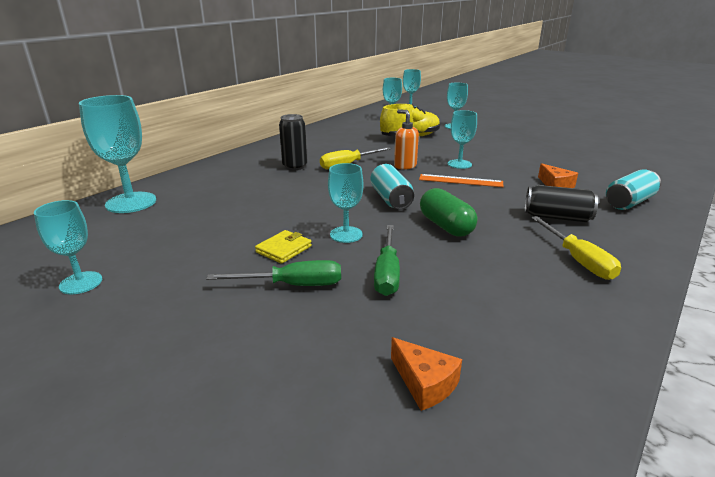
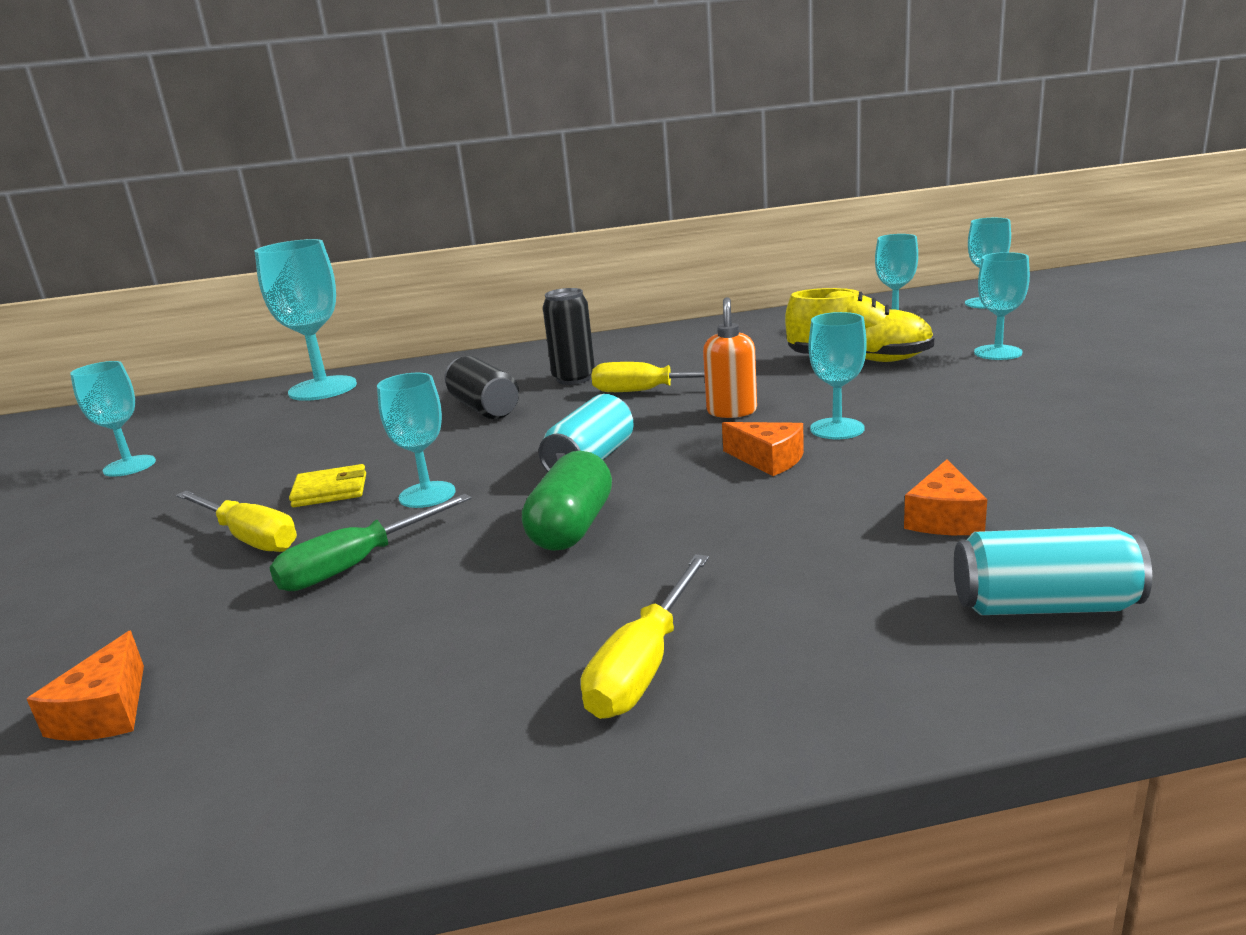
camera: 45 degrees right, 5 degrees down
green screwdriver [206,260,341,286] -> yellow screwdriver [176,490,297,552]
orange ruler [419,174,504,187] -> orange cheese [722,422,804,476]
black can [525,185,598,222] -> black can moved to [445,356,519,419]

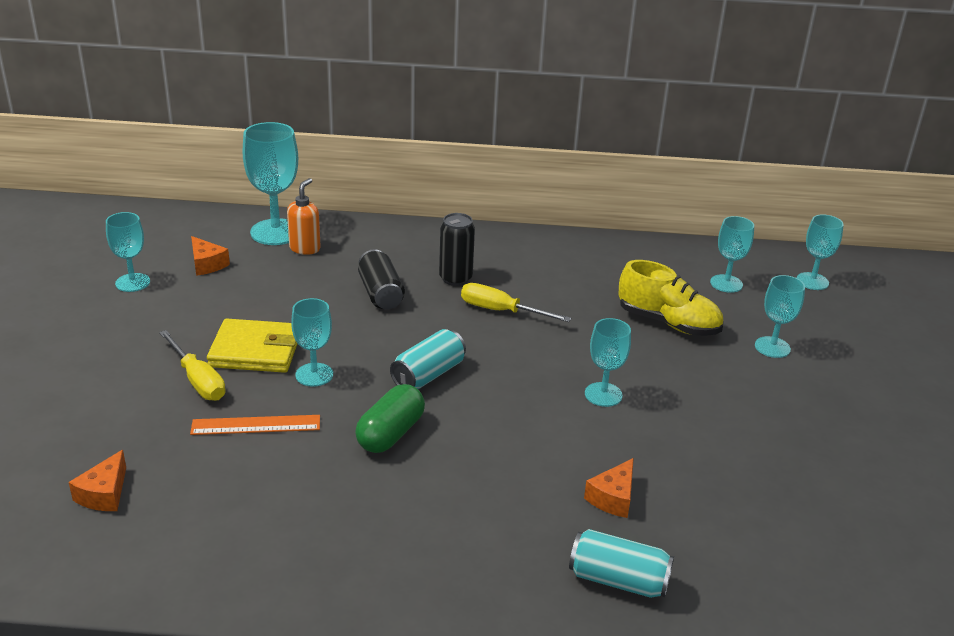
camera: 10 degrees right, 10 degrees up
green screwdriver [269,494,472,591] -> orange ruler [190,415,320,435]
yellow wallet [289,464,366,507] -> yellow wallet [207,318,297,373], size x1.73
yellow screwdriver [581,554,709,719] -> none
orange soap dispenser [703,297,757,418] -> orange soap dispenser moved to [287,178,321,255]
orange cheese [722,422,804,476] -> orange cheese moved to [191,236,230,276]

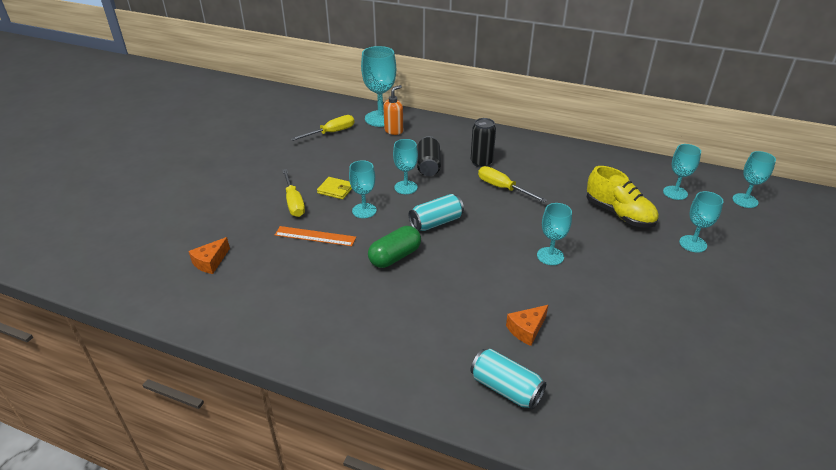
camera: 20 degrees right, 5 degrees up
turquoise goblet [106,212,150,292] -> turquoise goblet moved to [393,139,418,194]
orange cheese [191,236,230,276] -> yellow screwdriver [291,115,355,141]
yellow wallet [207,318,297,373] -> yellow wallet [317,177,352,199], size x0.58

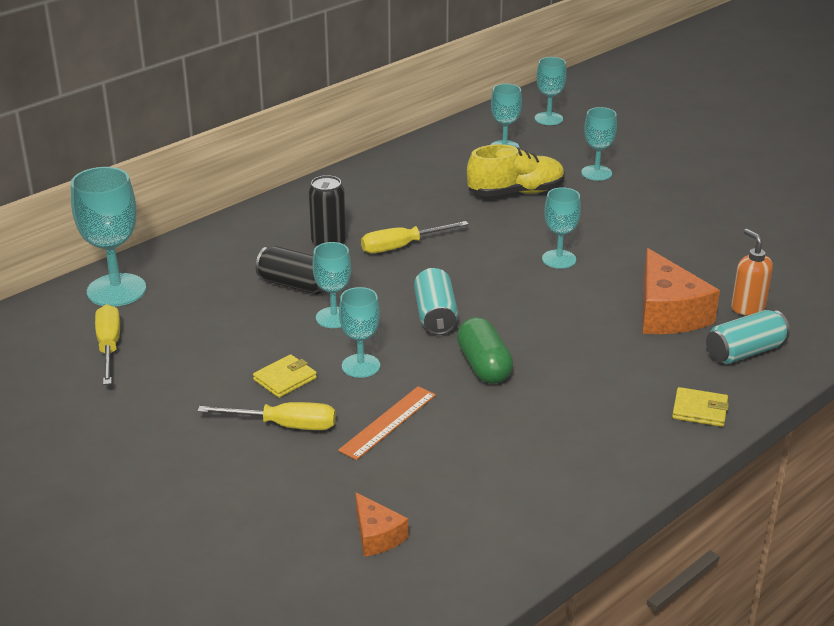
camera: 65 degrees left, 5 degrees down
orange soap dispenser [383,85,403,135] -> orange soap dispenser moved to [731,229,773,315]
orange cheese [506,305,548,346] -> orange cheese [643,248,720,334], size x1.87
none -> yellow wallet [672,387,729,427]

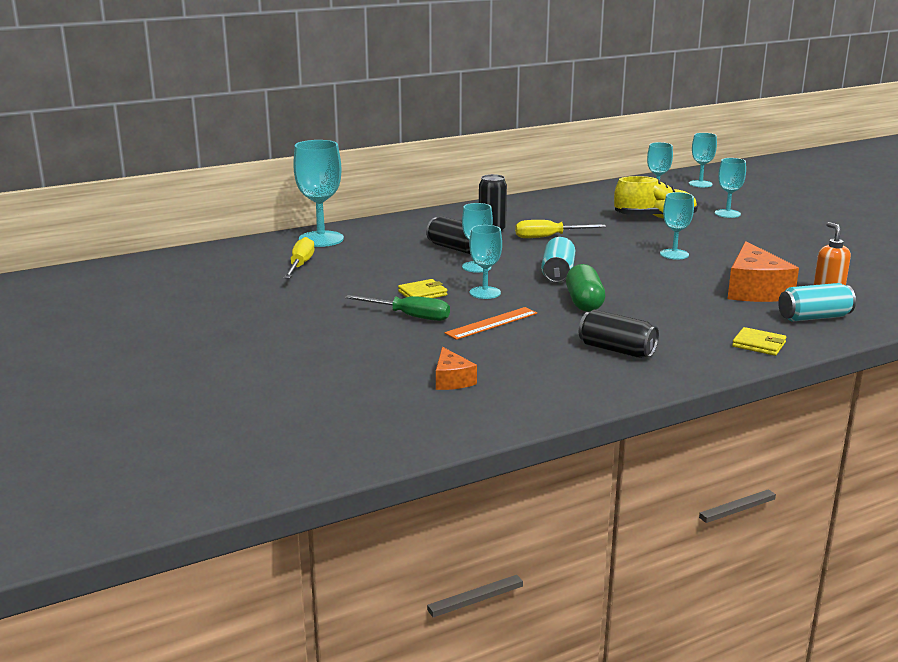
camera: 15 degrees right, 10 degrees down
yellow screwdriver [197,402,336,430] -> green screwdriver [345,295,450,321]
none -> black can [579,309,659,358]

